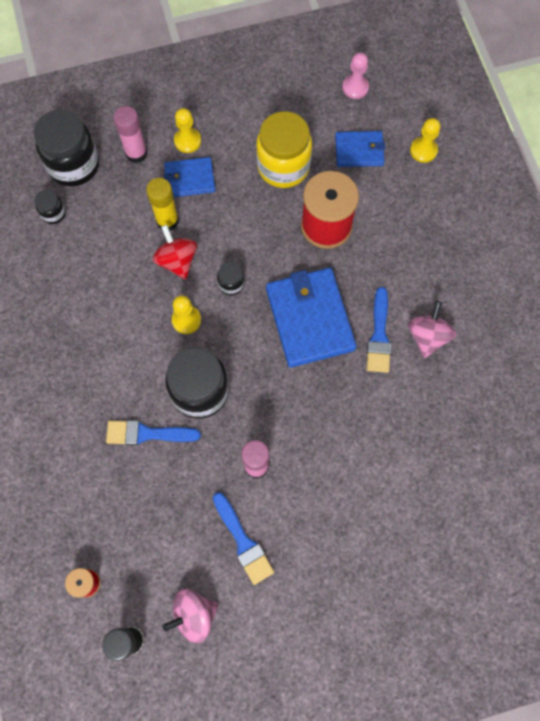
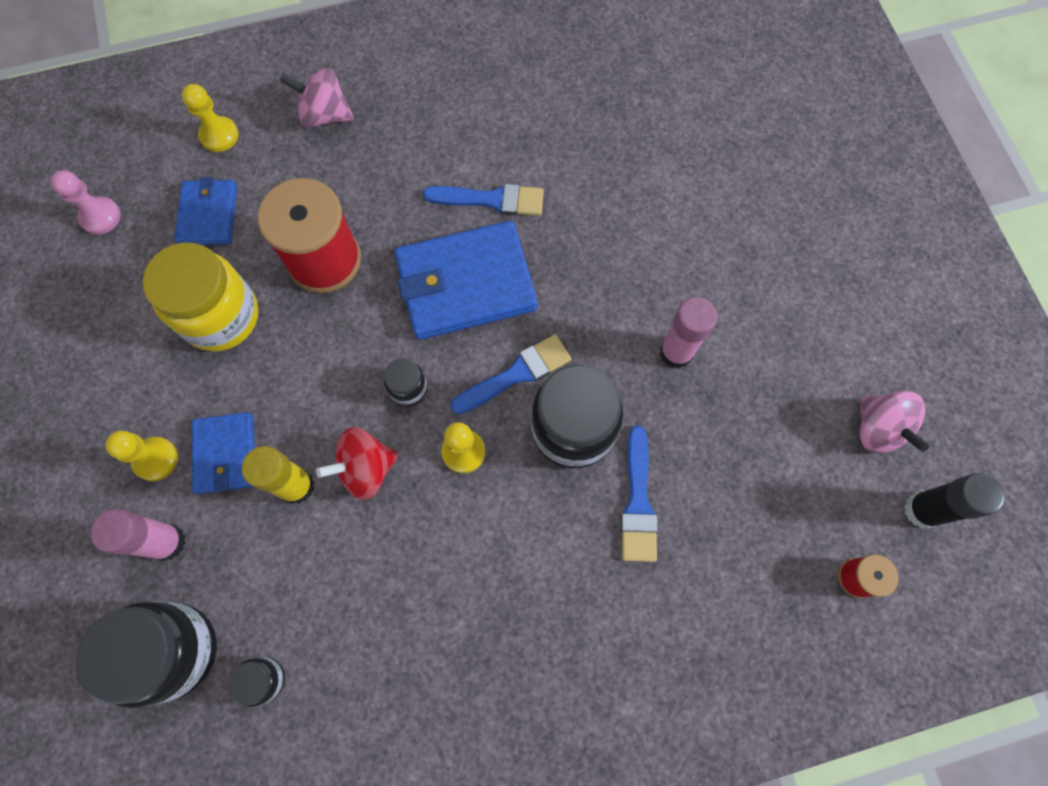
camera: 90 degrees left, 0 degrees up
blue brush [213,492,274,585] -> blue brush moved to [450,334,571,414]
pink spinning top [408,301,456,358] -> pink spinning top moved to [280,68,354,128]

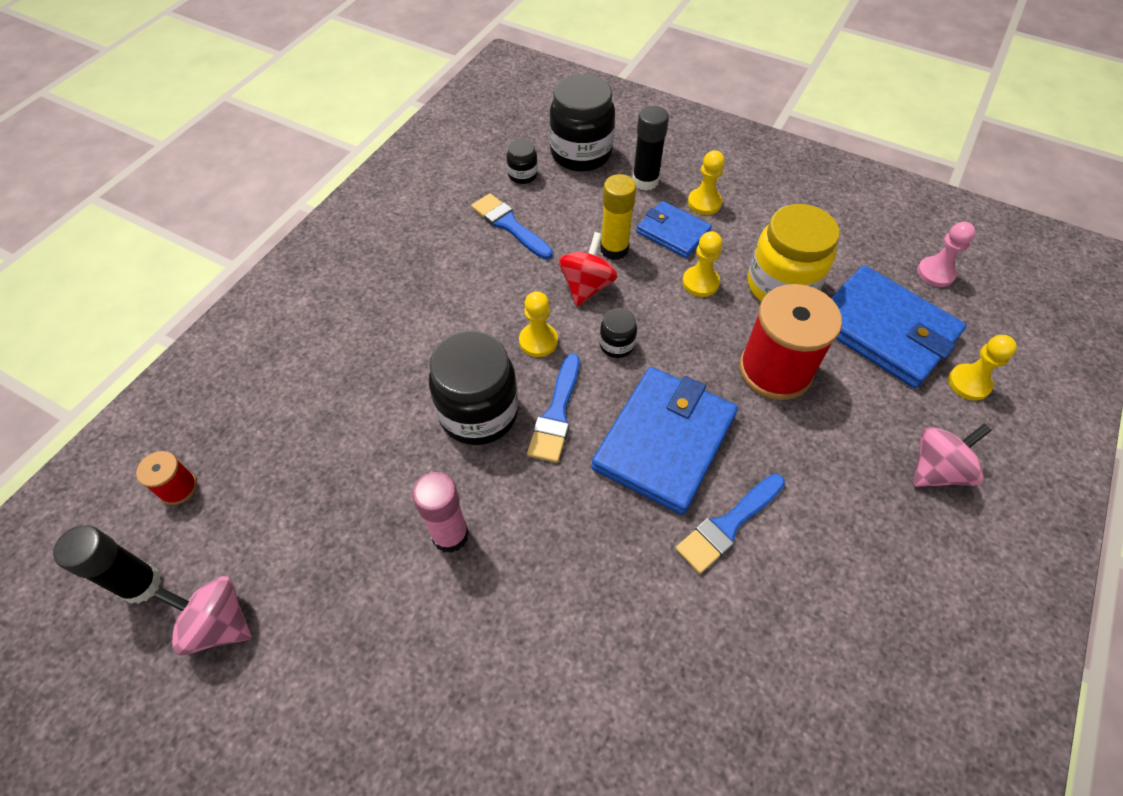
camera: 135 degrees right, 15 degrees down
pink glue stick [90,509,186,561] -> black glue stick [632,106,669,190]
blue wallet [174,177,237,245] -> blue wallet [831,265,967,388], size x1.76
blue brush [621,426,658,562] -> blue brush moved to [471,193,553,260]
none -> yellow pawn [682,231,722,297]

